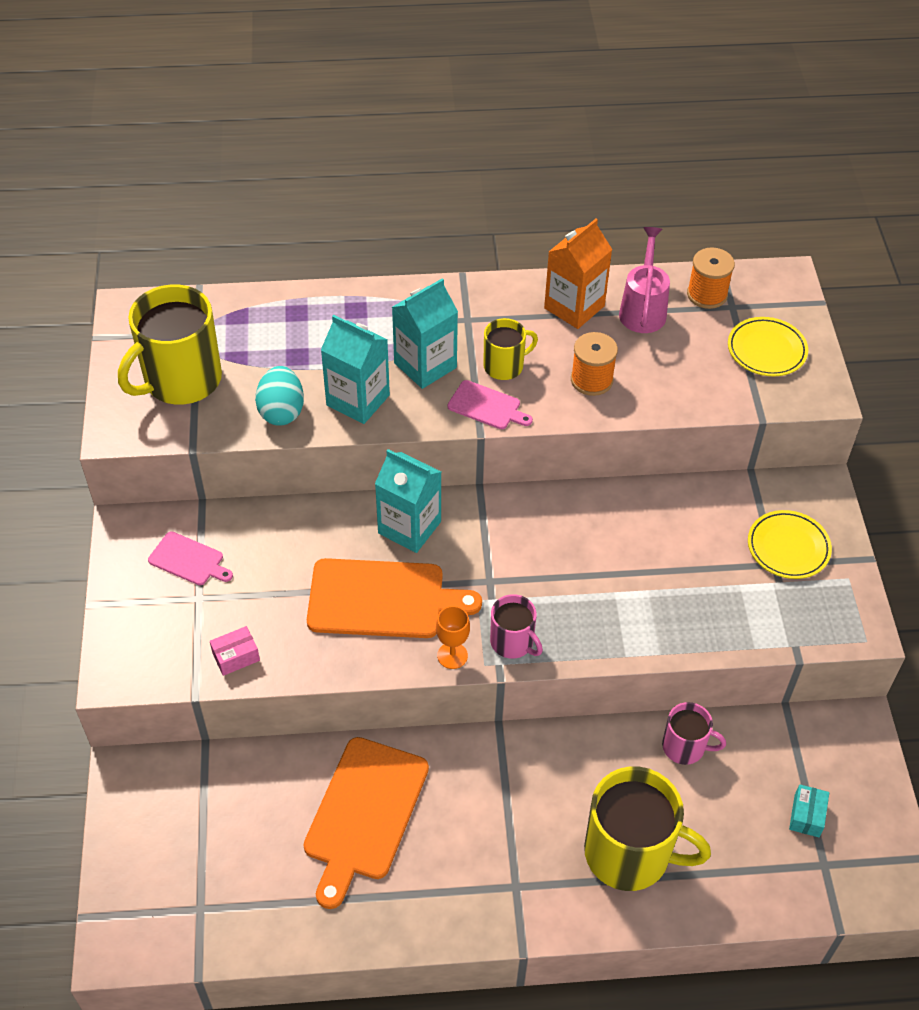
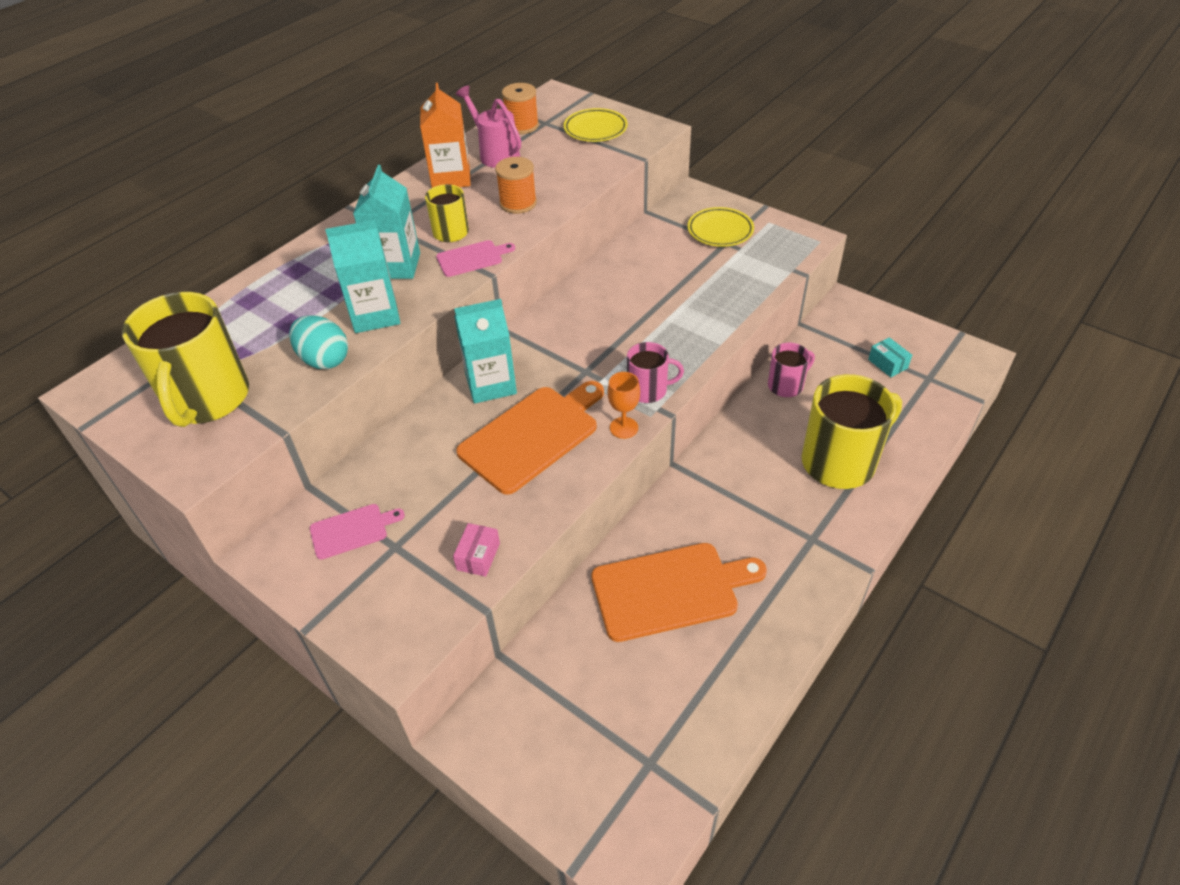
camera: 45 degrees left, 5 degrees down
orange cutting board [304,737,429,909] -> orange cutting board turned 75 degrees counterclockwise [591,543,767,642]

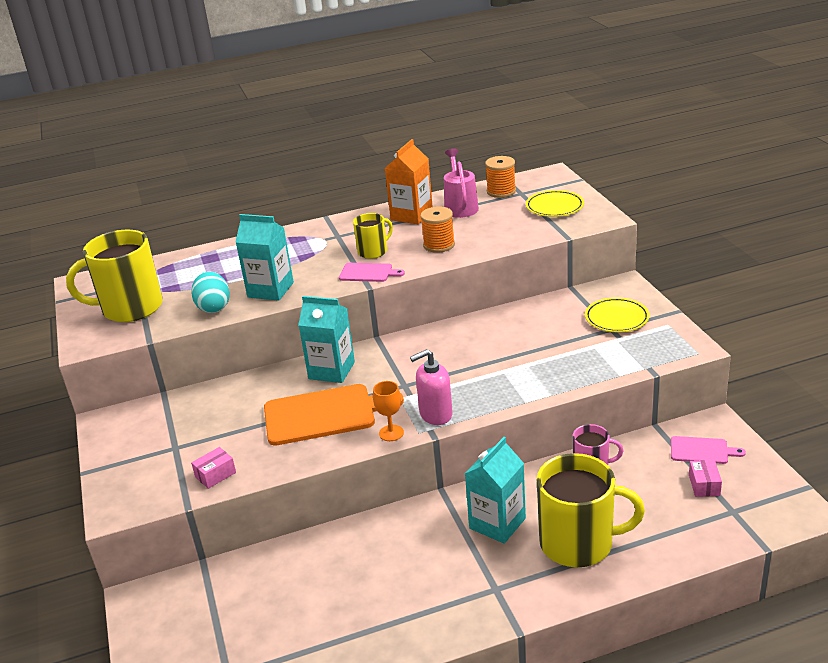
camera: 35 degrees right, 15 degrees down
yellow mug [122,292,249,427] -> yellow mug turned 45 degrees clockwise [66,230,163,322]
pink cutting board [310,504,405,560] -> pink cutting board moved to [671,436,746,464]
turquoise carton [353,165,420,279] -> turquoise carton moved to [465,437,526,544]
orange cutting board [591,543,767,642] -> none
pink mug [627,342,684,403] -> pink soap dispenser [410,349,453,425]
turquoise box [868,337,912,377] -> pink box [689,460,722,497]

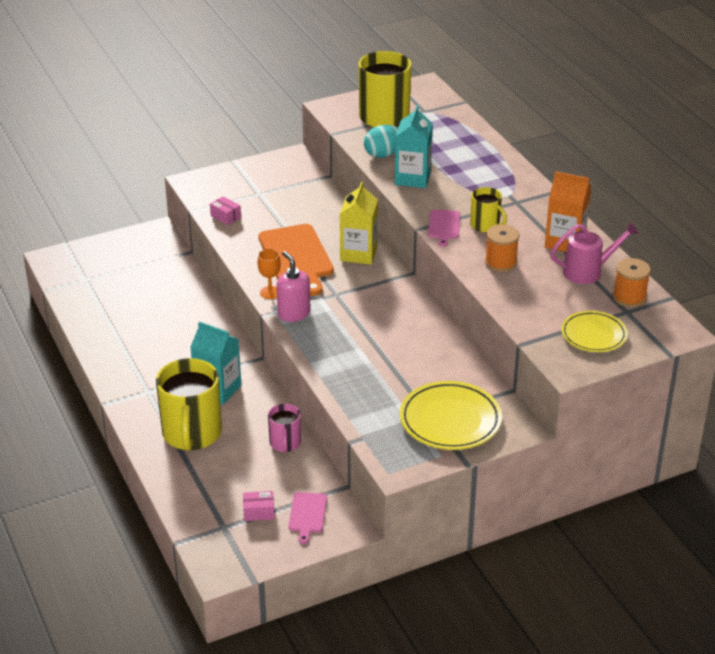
camera: 80 degrees right, 5 degrees up
turquoise carton [298,296,355,383] -> yellow carton [340,182,378,264]
yellow plate [585,297,650,332] -> yellow plate [400,381,502,450], size x1.54

